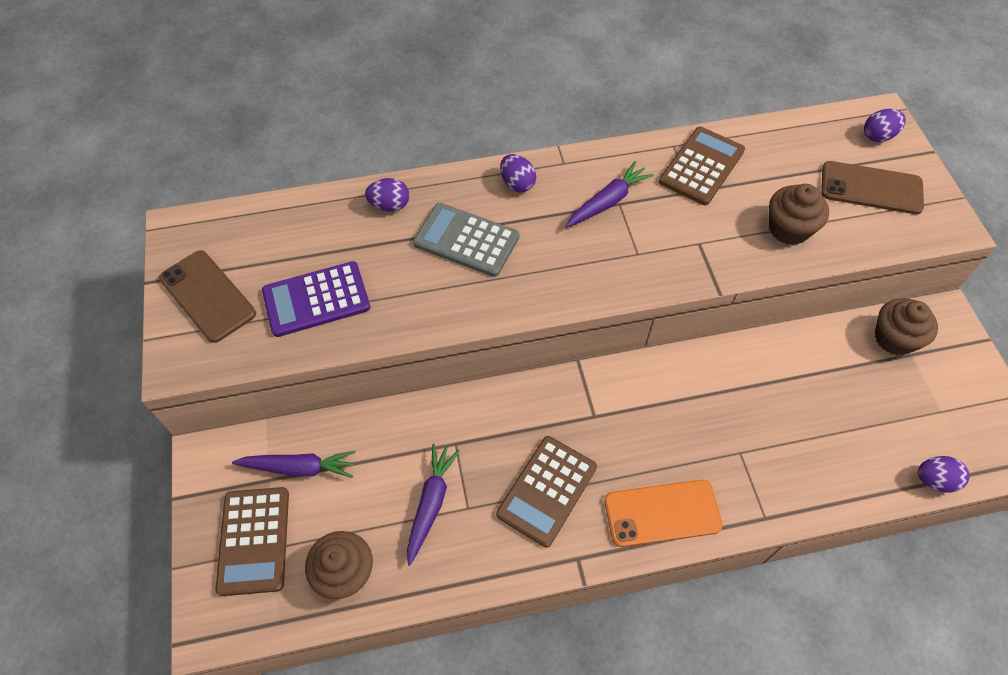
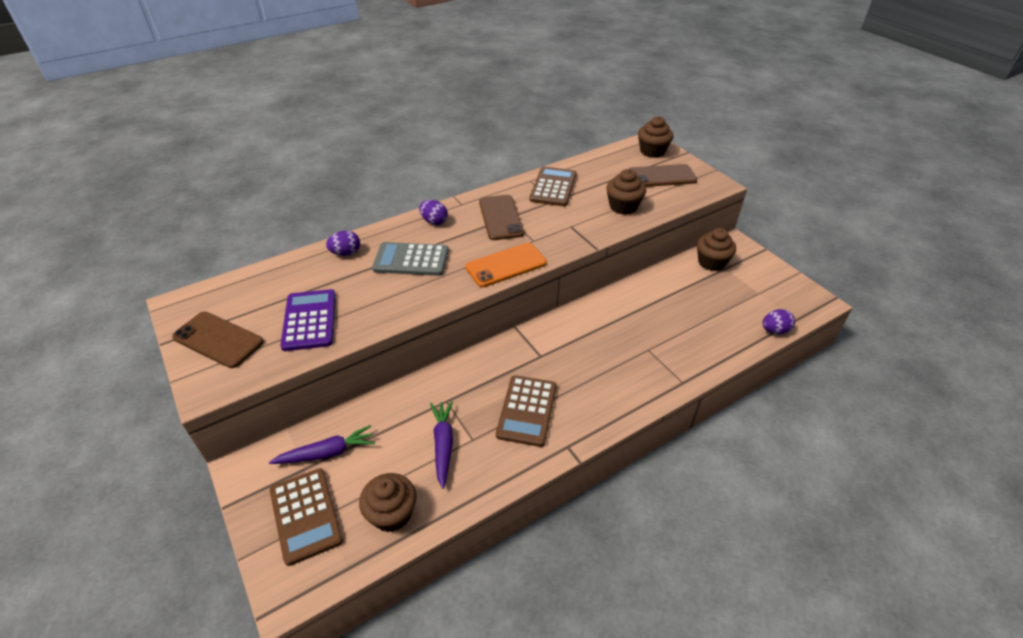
camera: 20 degrees left, 15 degrees down
purple calculator [262,261,371,337] -> purple calculator turned 120 degrees clockwise [280,289,336,351]
purple carrot [566,161,654,227] -> brown phone [479,195,524,240]
orange phone [604,480,723,547] -> orange phone moved to [465,243,547,287]
purple egg [864,109,906,142] -> brown cupcake [638,116,673,158]

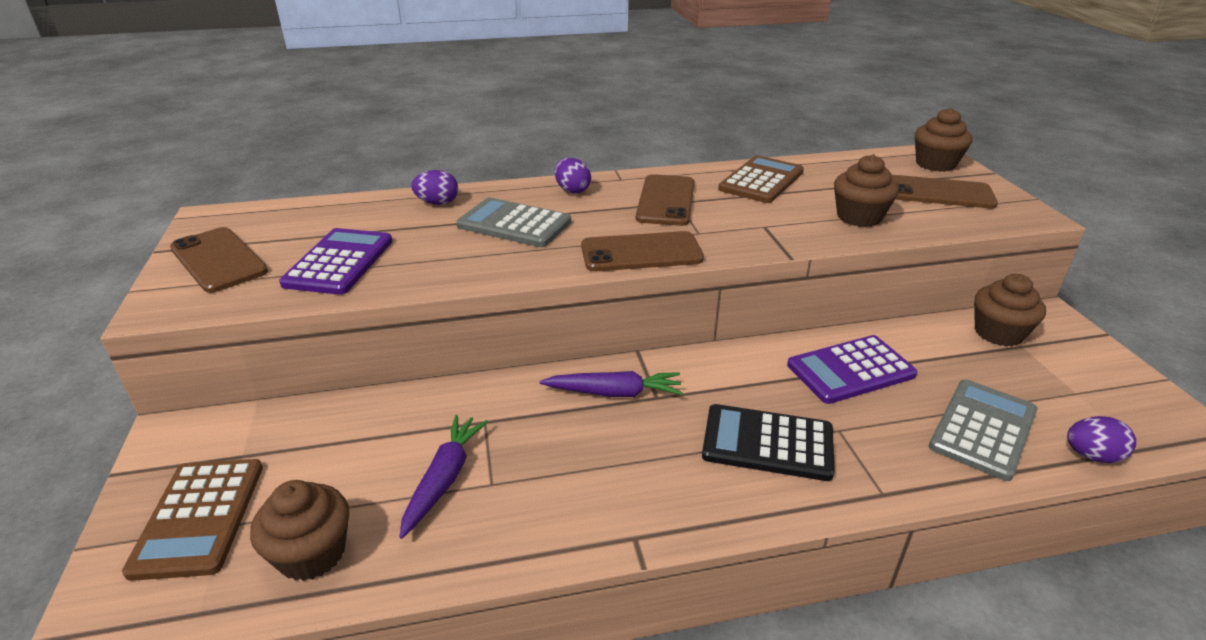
camera: 20 degrees right, 10 degrees down
purple carrot [269,425,375,464] -> purple carrot moved to [539,371,682,397]
orange phone [465,243,547,287] -> brown phone [581,231,704,271]
brown calculator [496,375,557,447] -> none
none -> black calculator [702,404,835,481]
none -> purple calculator [787,335,918,404]
none -> grey calculator [929,380,1037,481]

